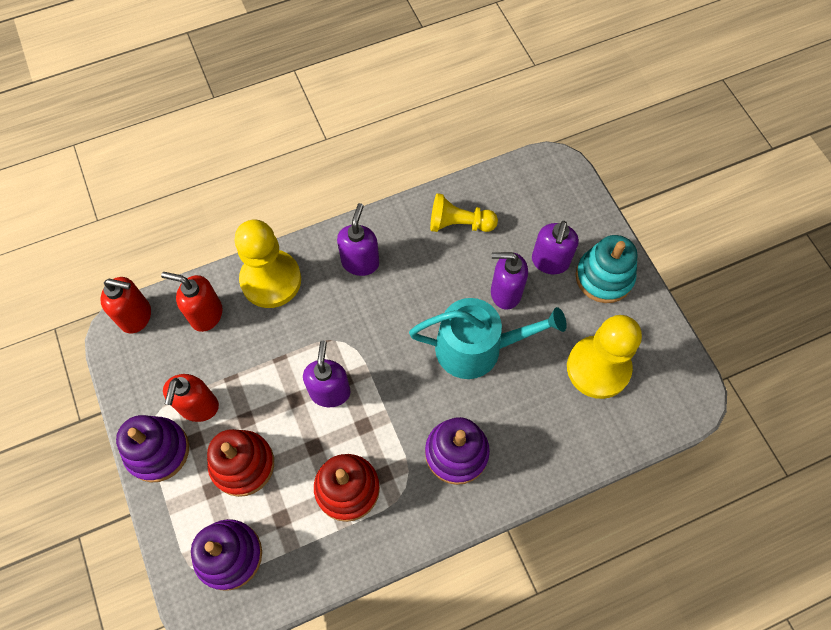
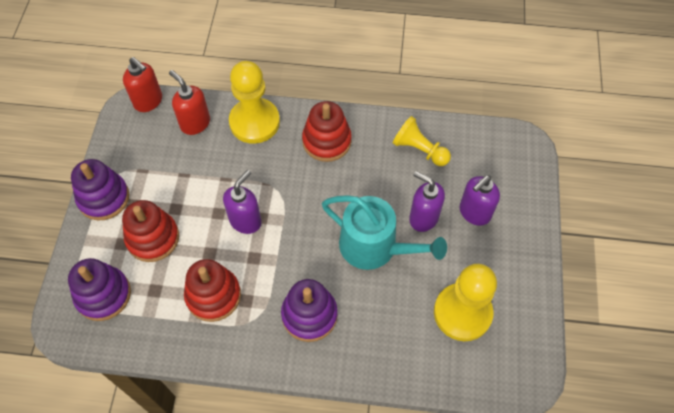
camera: 30 degrees right, 5 degrees down
red soap dispenser [163,374,219,422] -> none
purple soap dispenser [337,203,379,276] -> red stacking toy [302,101,352,162]
turquoise stacking toy [576,235,637,303] -> none

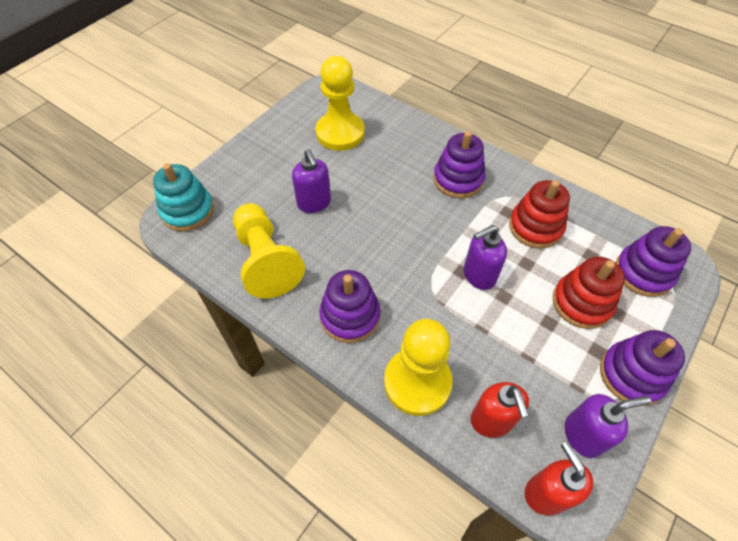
camera: 150 degrees left, 5 degrees down
red stacking toy [302,101,352,162] -> purple stacking toy [319,270,380,343]
turquoise watering can [322,195,447,270] -> none
yellow pawn [393,116,451,166] -> yellow pawn [233,204,305,299], size x1.57
purple soap dispenser [460,175,500,226] -> purple soap dispenser moved to [565,394,651,458]
none -> turquoise stacking toy [153,163,214,232]

